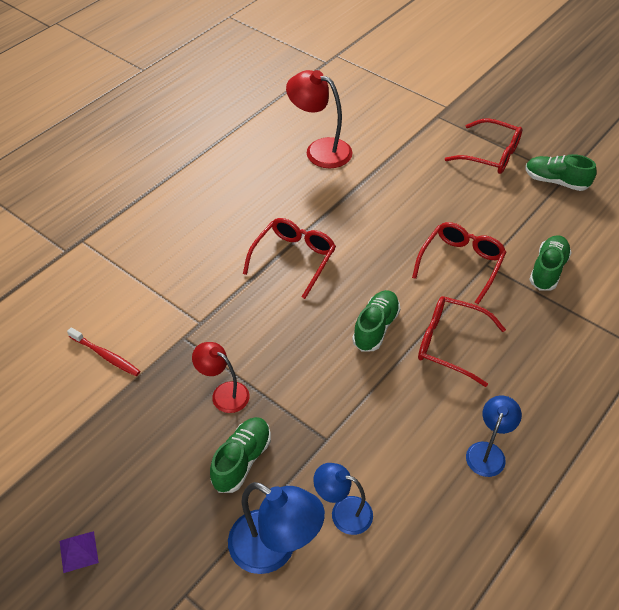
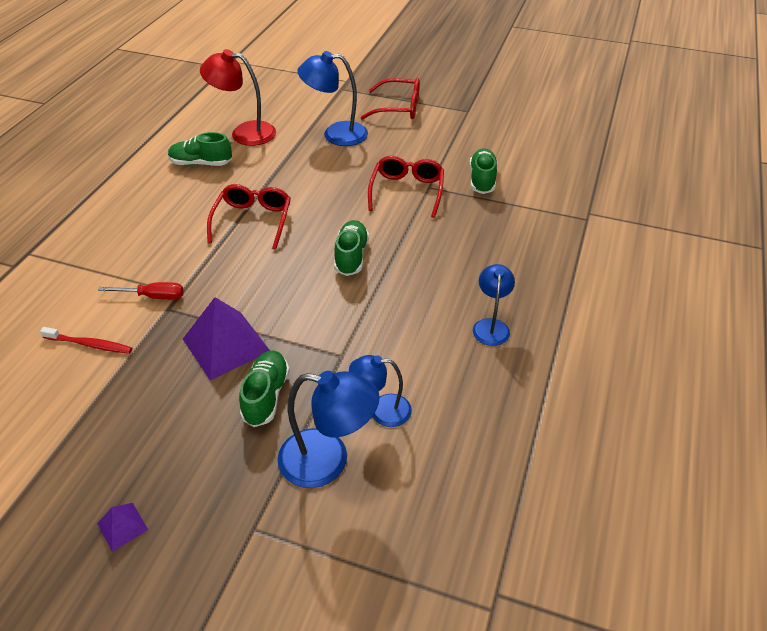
camera: 20 degrees left, 5 degrees down
red lamp [192,342,250,413] -> purple pyramid [183,297,270,380]
red glasses [418,296,506,387] -> none
green shoe [525,154,596,191] -> green shoe moved to [168,132,232,166]
none -> red screwdriver [98,282,184,300]
none -> blue lamp [298,51,368,146]

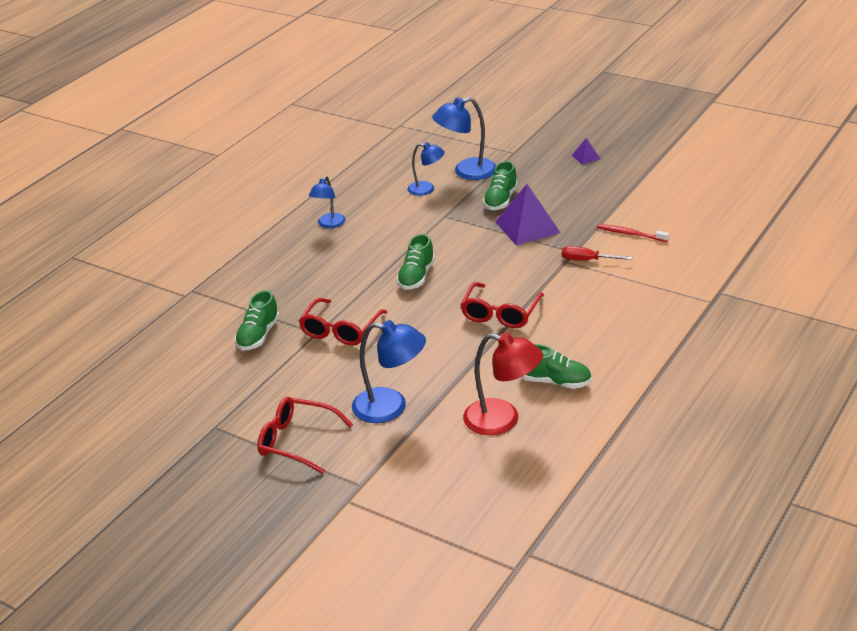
camera: 165 degrees left, 10 degrees down
blue lamp [277,371,380,488] -> blue lamp turned 45 degrees counterclockwise [432,97,496,180]

